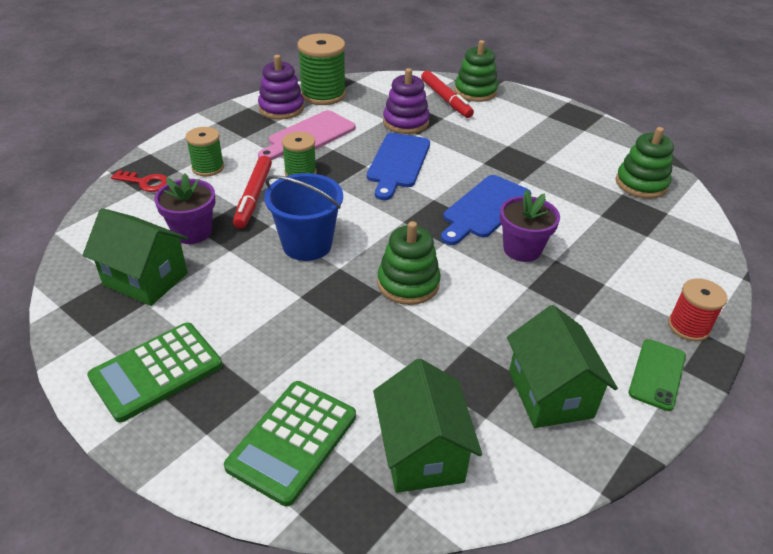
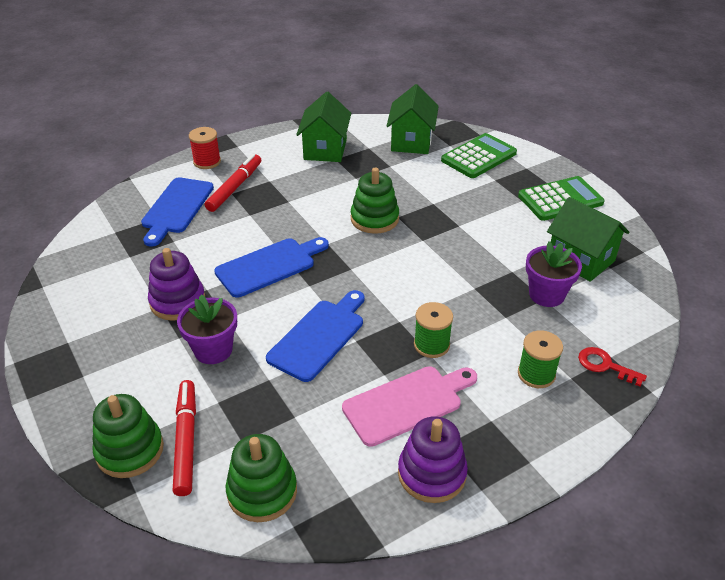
camera: 160 degrees left, 0 degrees up
red marker [233,156,272,229] -> red marker moved to [205,154,261,212]
blue bucket [264,173,343,261] -> none
green spool [297,33,346,105] -> none
purple stacking toy [383,68,430,134] -> purple stacking toy moved to [148,248,205,321]
purple flower pot [500,190,560,262] -> purple flower pot moved to [177,294,237,364]
green stacking toy [616,127,674,199] -> green stacking toy moved to [225,434,297,522]
green phone [629,339,686,411] -> none
none -> blue cutting board [141,177,214,247]

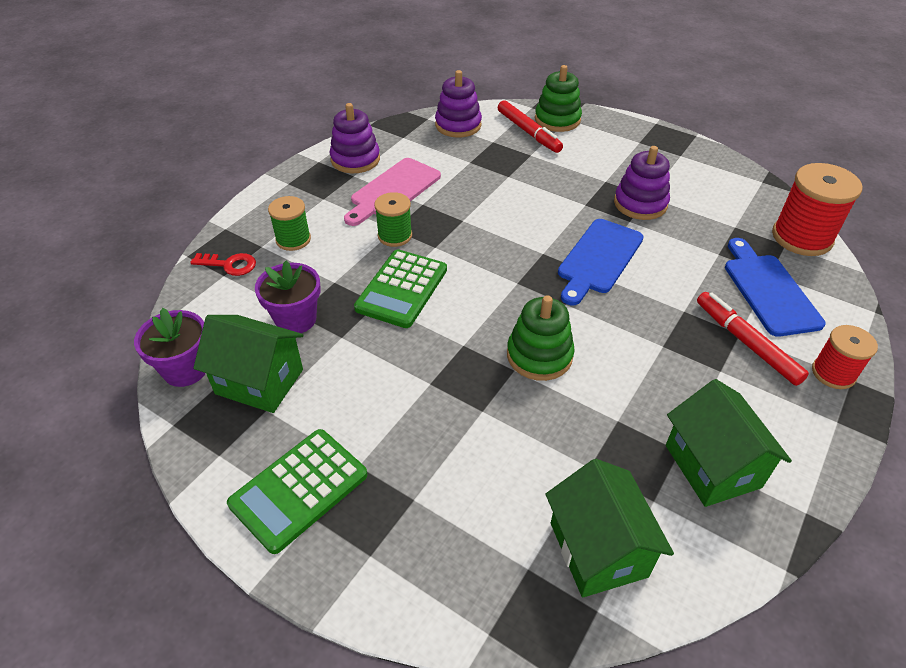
camera: 155 degrees right, 5 degrees up
purple flower pot [177,294,237,364] -> purple flower pot moved to [134,308,206,387]
red marker [205,154,261,212] -> red marker turned 150 degrees clockwise [697,292,809,386]
green stacking toy [225,434,297,522] -> purple stacking toy [435,70,482,137]
blue cutting board [266,290,364,382] -> none
green calculator [441,133,517,178] -> green calculator moved to [354,249,447,328]
none -> red spool [772,163,862,256]

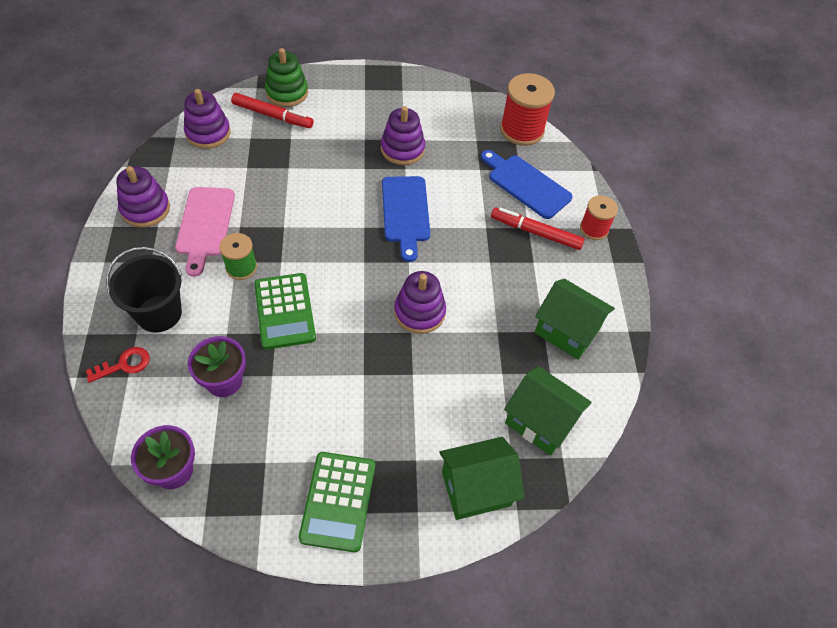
camera: 40 degrees left, 10 degrees up
green house [193,315,304,413] -> green house moved to [439,437,524,520]
green spool [268,196,311,251] -> black bucket [106,247,182,332]
green stacking toy [507,295,575,381] -> purple stacking toy [394,271,446,334]

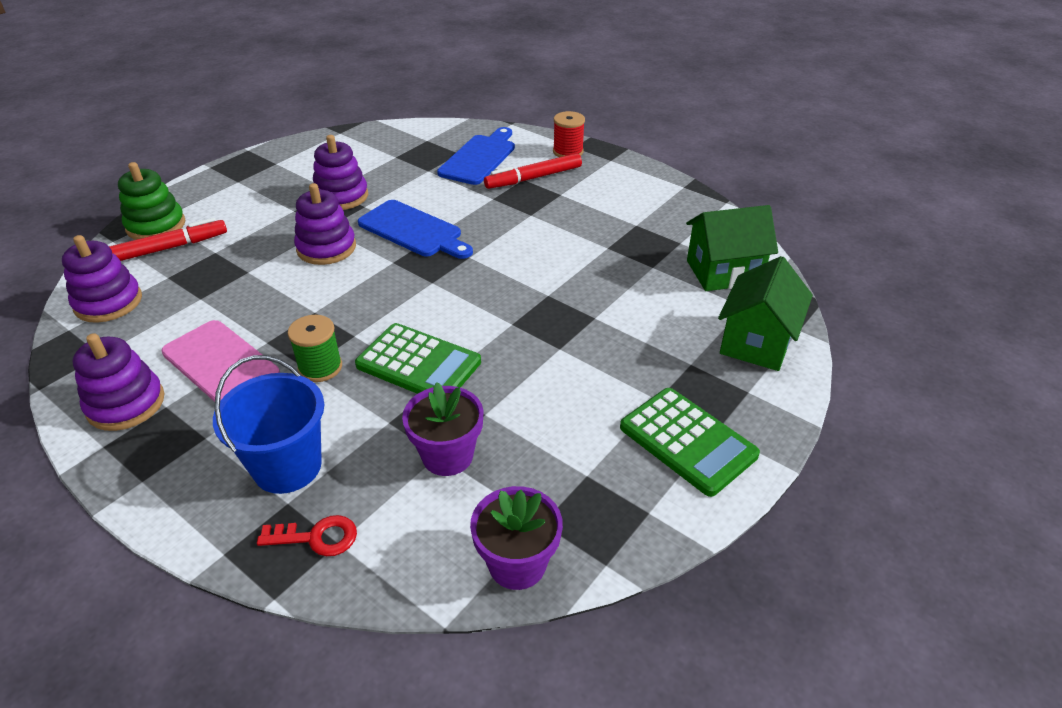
camera: 45 degrees left, 15 degrees down
red key [86,347,150,383] -> red key turned 75 degrees clockwise [257,515,357,556]
black bucket [106,247,182,332] -> blue bucket [213,355,324,494]
purple stacking toy [394,271,446,334] -> purple stacking toy moved to [294,183,356,265]
blue cutting board [481,150,572,219] -> blue cutting board turned 120 degrees clockwise [437,127,515,185]
red spool [500,73,555,146] -> none
green house [535,279,615,360] -> none

